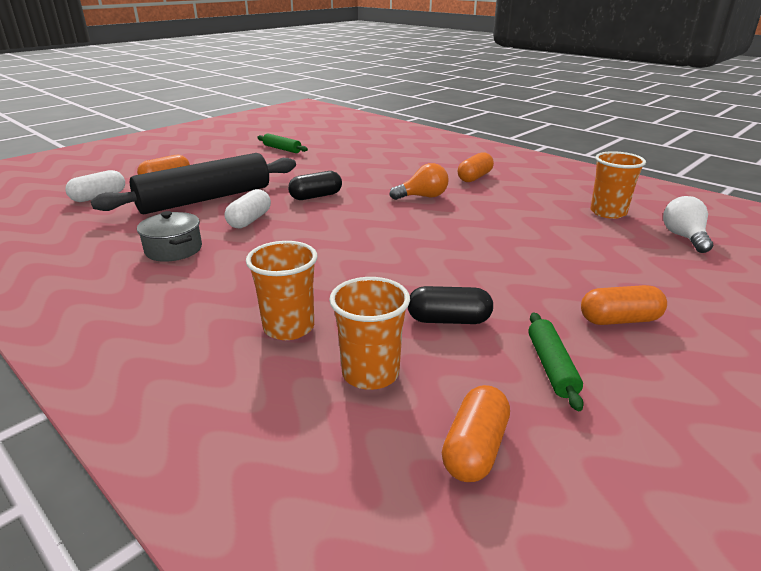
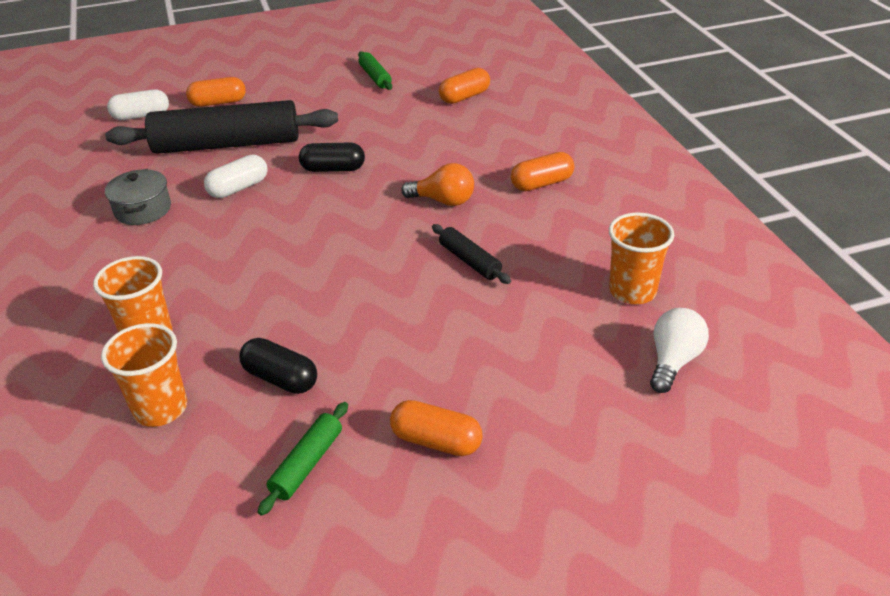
camera: 30 degrees right, 10 degrees up
orange capsule [442,385,510,482] -> orange capsule moved to [439,68,490,104]
none -> black rolling pin [432,224,511,284]

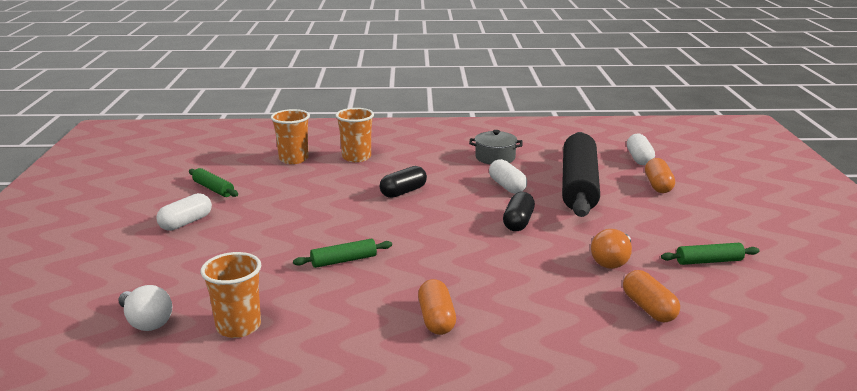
camera: 105 degrees right, 15 degrees down
black capsule [239,338,317,394] -> black capsule moved to [380,166,427,198]
orange capsule [390,400,483,456] -> white capsule [156,193,212,231]
orange light bulb [401,163,474,206] -> orange light bulb moved to [591,229,632,269]
black rolling pin [432,224,511,284] -> green rolling pin [293,239,392,268]

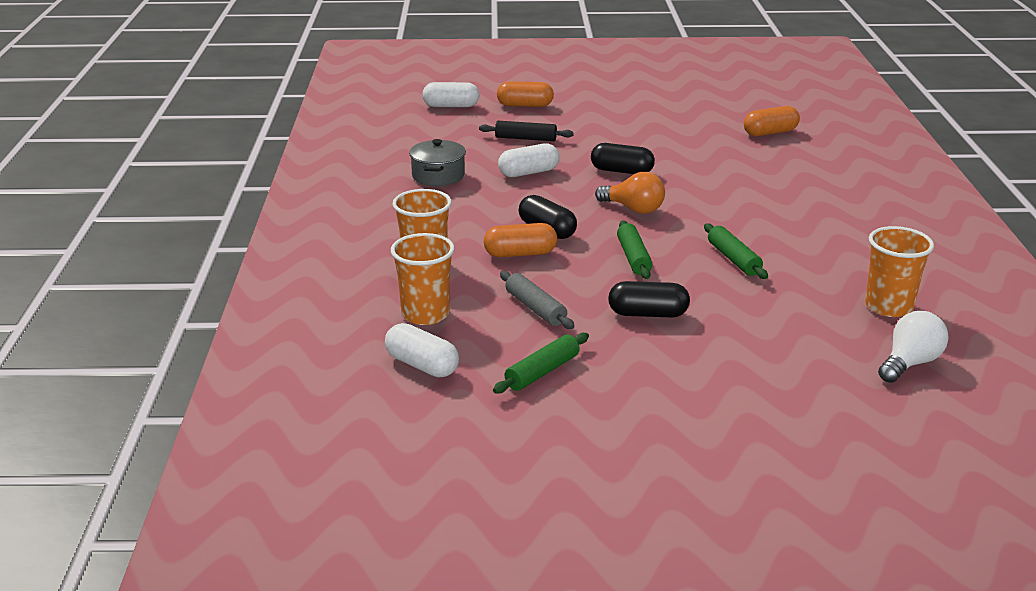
camera: 90 degrees left, 5 degrees up
white capsule [156,193,212,231] -> white capsule moved to [385,323,459,377]
orange capsule [418,279,456,335] -> orange capsule moved to [484,223,557,257]
black rolling pin [562,132,600,217] -> black rolling pin [479,121,574,141], size x0.43
orange light bulb [591,229,632,269] -> orange light bulb moved to [595,172,665,214]
green rolling pin [661,243,759,265] -> green rolling pin moved to [617,221,652,279]
none -> grey rolling pin [500,271,575,329]
none -> black capsule [608,281,690,318]

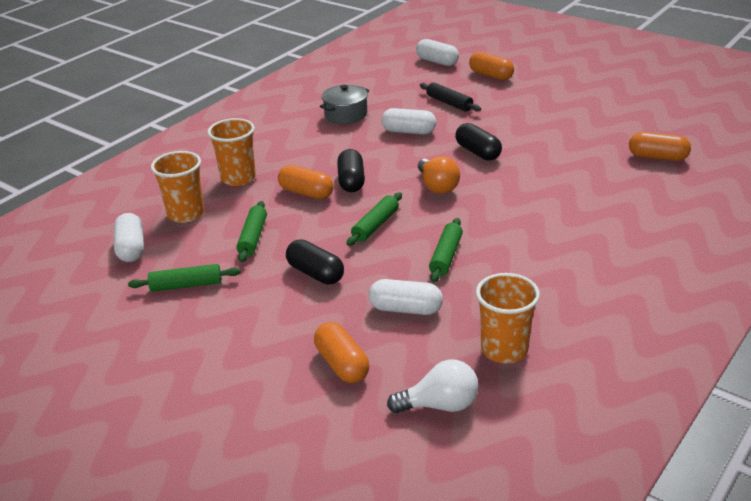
camera: 40 degrees right, 5 degrees up
grey rolling pin [500,271,575,329] -> green rolling pin [236,201,267,262]
none -> orange capsule [314,322,369,383]
none -> white capsule [369,279,443,315]

